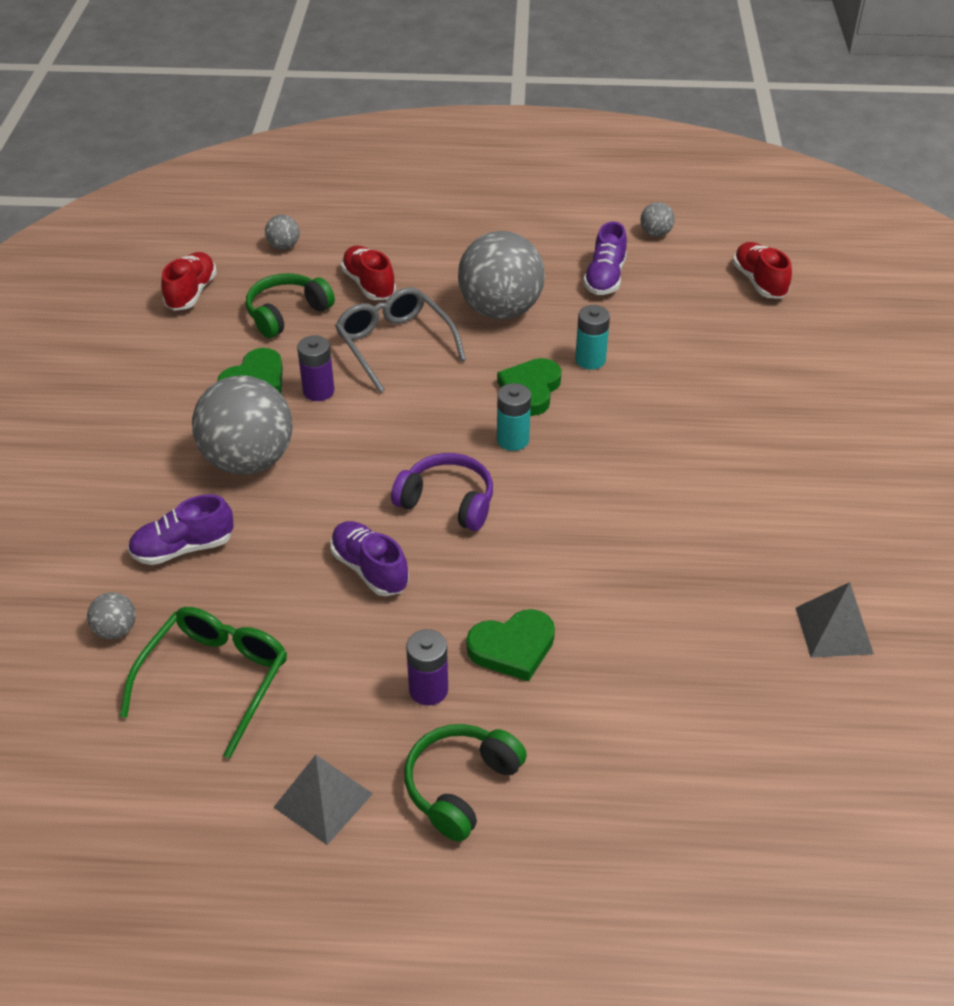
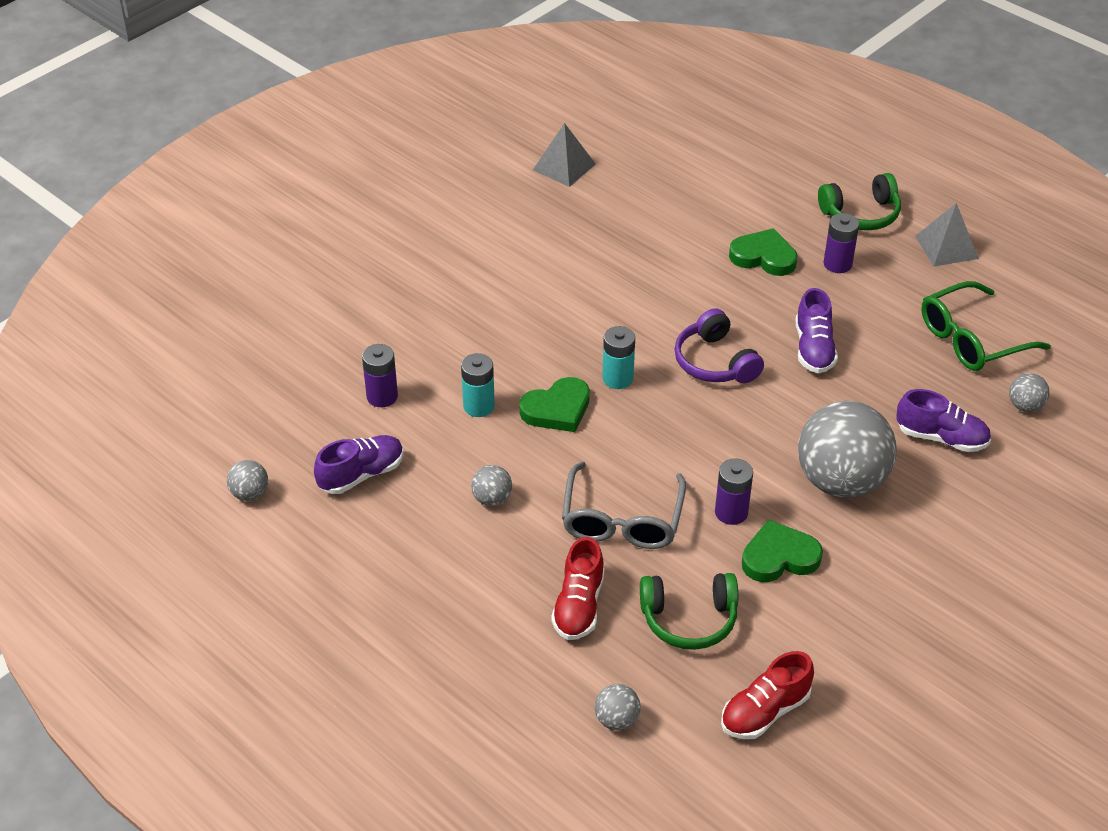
camera: 140 degrees left, 0 degrees up
grey ball [458,231,545,319] -> grey ball [471,465,512,506], size x0.42
red shoe [733,242,792,299] -> none
none -> purple battery [362,344,398,407]

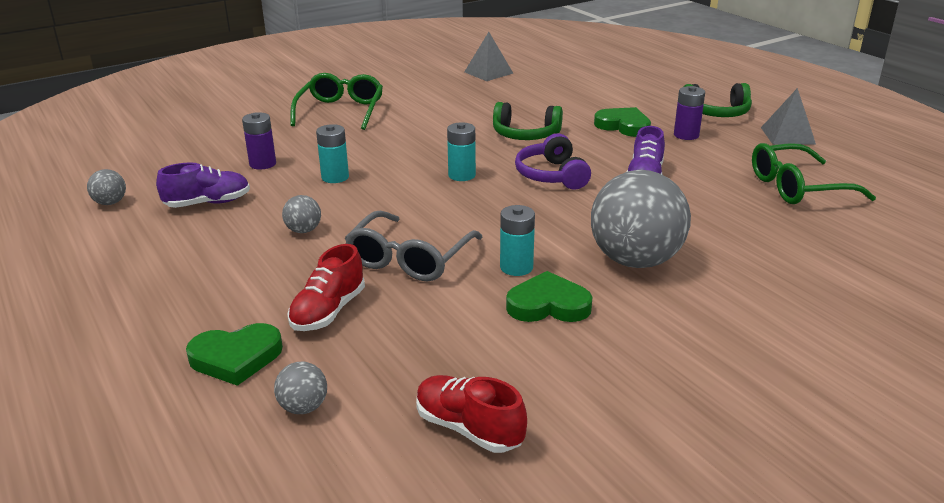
camera: 15 degrees right, 15 degrees down
green heart [519,377,590,432] -> green heart moved to [186,323,283,386]
green headphones [640,573,738,650] -> green headphones moved to [493,102,563,140]
purple battery [715,458,753,525] -> turquoise battery [500,205,535,276]
red shoe [721,651,814,739] -> red shoe turned 60 degrees clockwise [416,375,527,453]
purple shoe [896,389,991,452] -> none
grey ball [1009,373,1050,412] -> none
none -> green glasses [290,73,383,130]

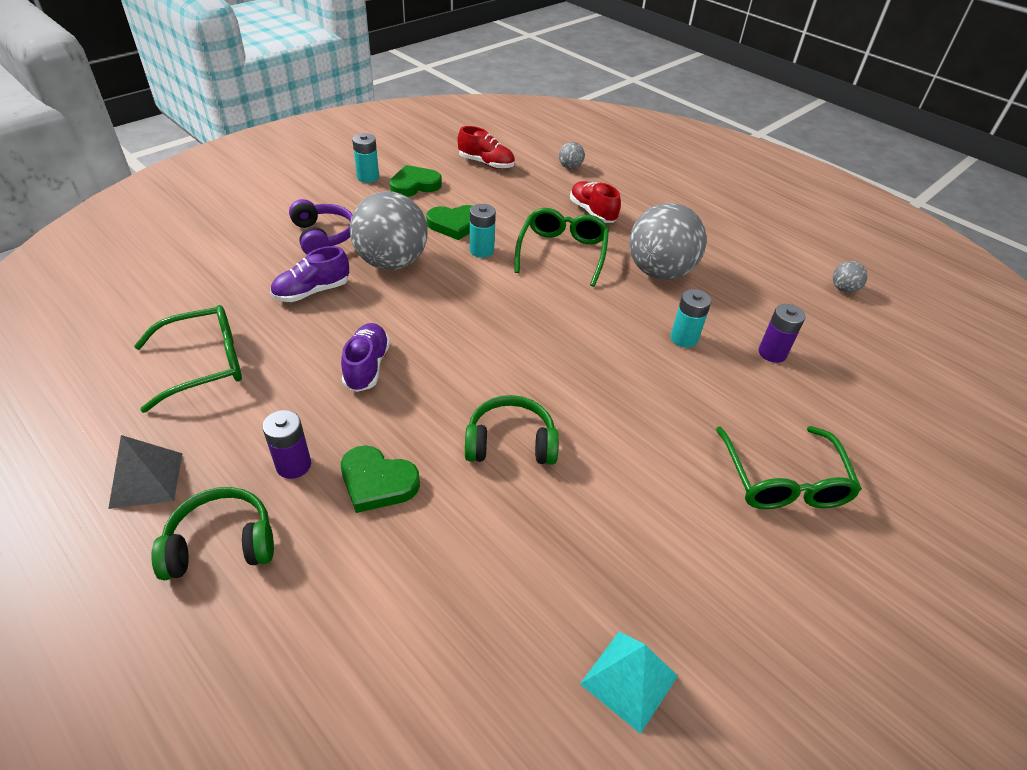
camera: 165 degrees right, 15 degrees up
purple shoe [156,162,250,208] -> purple shoe moved to [270,246,349,302]
green heart [186,323,283,386] -> green heart moved to [390,165,442,197]
grey ball [282,195,321,233] -> grey ball [629,203,706,280], size x2.36
red shoe [287,244,365,331] -> red shoe turned 45 degrees counterclockwise [570,181,621,223]
grey glasses [345,211,483,281] -> green glasses [515,208,609,287]
turquoise battery [447,122,476,181] -> turquoise battery moved to [352,133,379,183]
grey pyramid [464,32,514,81] -> turquoise pyramid [580,631,678,734]
purple headphones [515,134,591,189] -> purple headphones moved to [289,199,353,254]

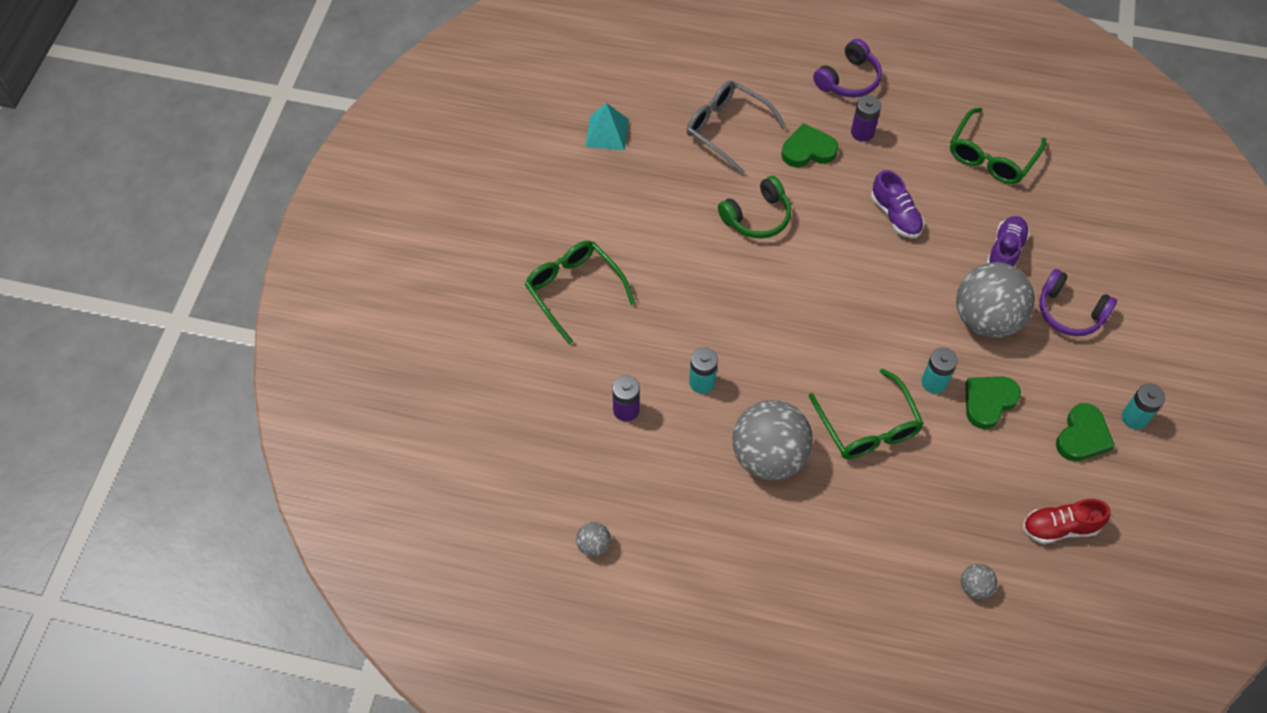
camera: 150 degrees right, 15 degrees up
grey pyramid [108,435,182,509] -> none
green headphones [151,487,274,580] -> purple headphones [813,39,882,98]
red shoe [570,181,621,223] -> none
none -> grey glasses [686,81,786,174]

